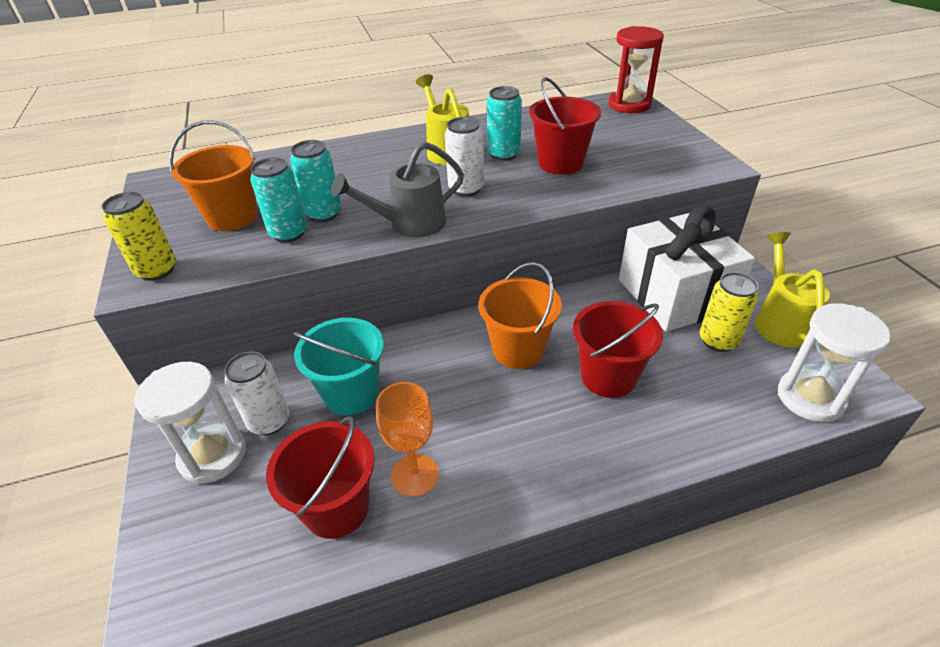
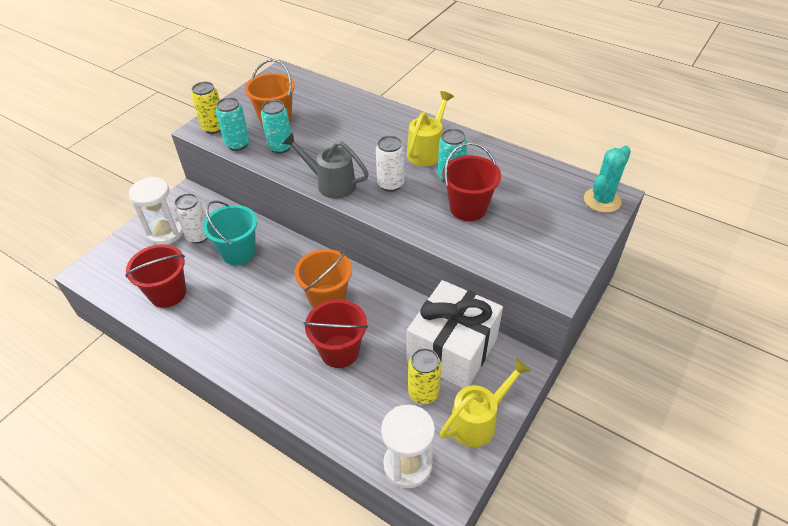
camera: 50 degrees right, 5 degrees up
turquoise can [290,140,342,222] -> turquoise can moved to [216,97,250,151]
orange goblet [376,382,439,497] -> none
red hourglass [608,26,664,113] -> turquoise cactus [584,145,631,213]

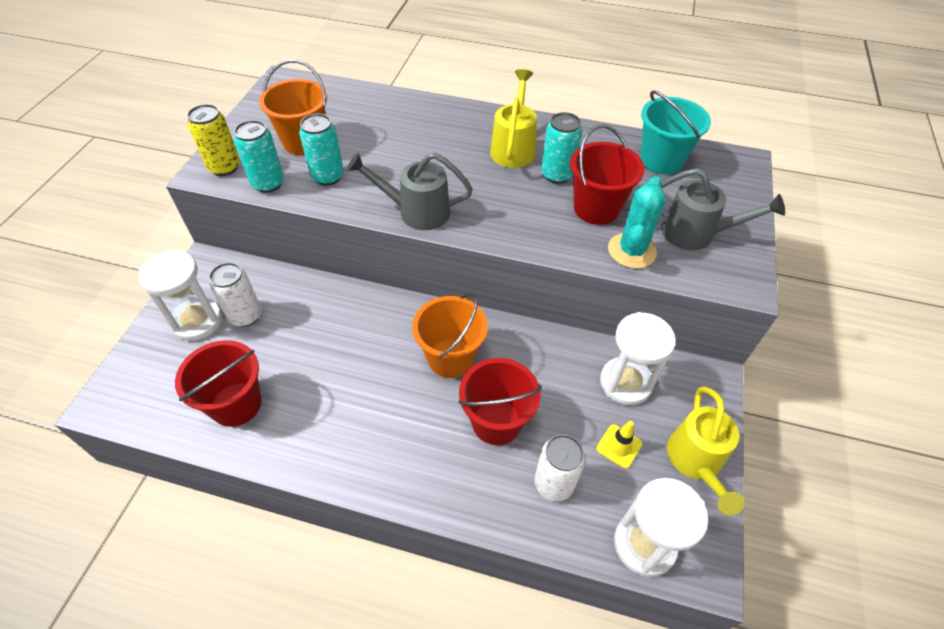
camera: 20 degrees left, 5 degrees up
turquoise bucket [203,200,257,265] -> turquoise bucket moved to [640,90,711,174]
white can [376,136,404,192] -> white can moved to [535,434,586,501]
white gift [407,280,503,388] -> white hourglass [600,312,676,405]
yellow can [408,348,442,404] -> yellow traffic cone [596,421,642,469]
yellow watering can [440,358,531,447] -> yellow watering can turned 150 degrees clockwise [667,387,745,515]
turquoise cactus [584,145,631,213] -> turquoise cactus moved to [608,176,665,268]
none -> grey watering can [661,168,785,250]

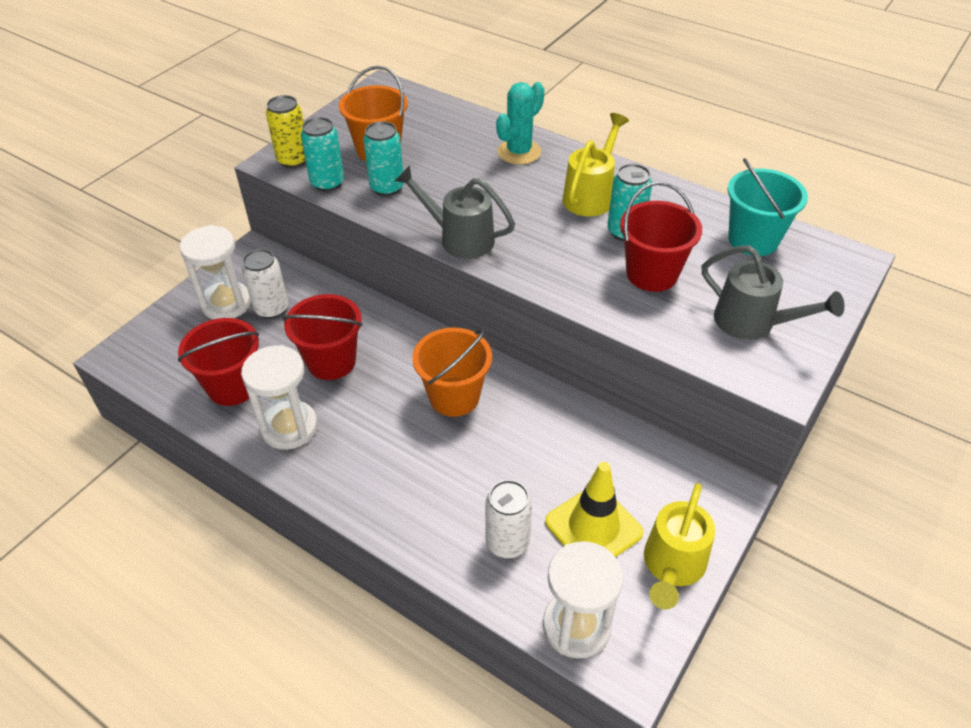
camera: 20 degrees right, 5 degrees down
red bucket [458,358,542,445] -> red bucket moved to [282,294,363,380]
yellow traffic cone [596,421,642,469] -> yellow traffic cone [545,462,644,557], size x1.86
white hourglass [600,312,676,405] -> white hourglass moved to [241,345,318,450]
turquoise cactus [608,176,665,268] -> turquoise cactus moved to [496,82,545,165]

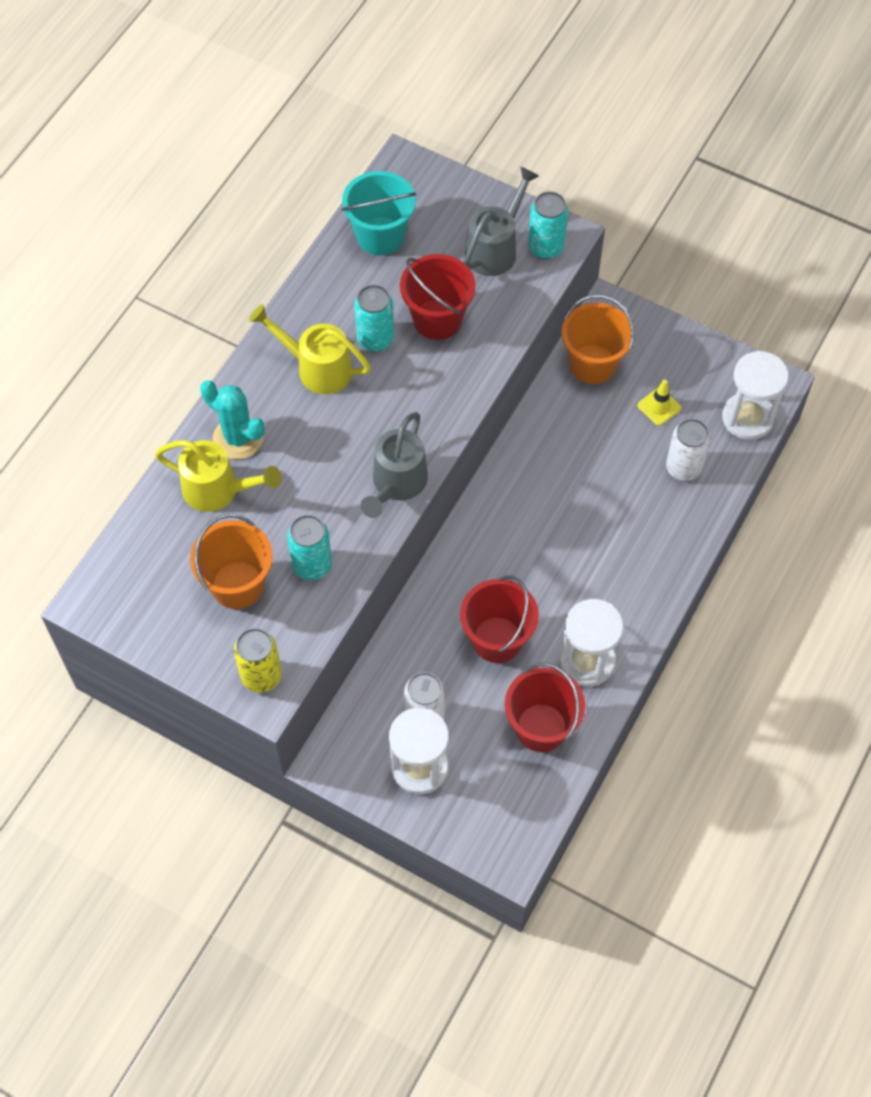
camera: 95 degrees left, 15 degrees up
turquoise can [301,117,344,192] -> turquoise can moved to [528,191,568,259]
orange bucket [412,327,492,417] -> orange bucket moved to [562,295,634,384]
yellow traffic cone [545,462,644,557] -> yellow traffic cone [637,380,681,426], size x0.54
yellow watering can [644,483,715,609] -> yellow watering can moved to [155,440,281,512]

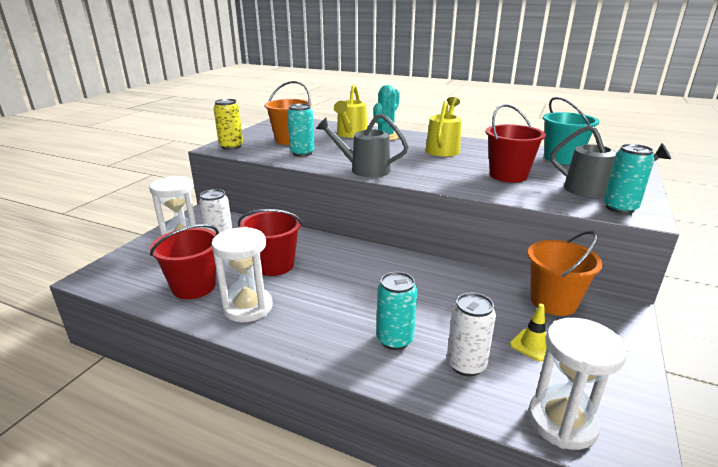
camera: 85 degrees right, 35 degrees down
turquoise can [355,285,394,352] -> turquoise can moved to [376,272,417,350]

